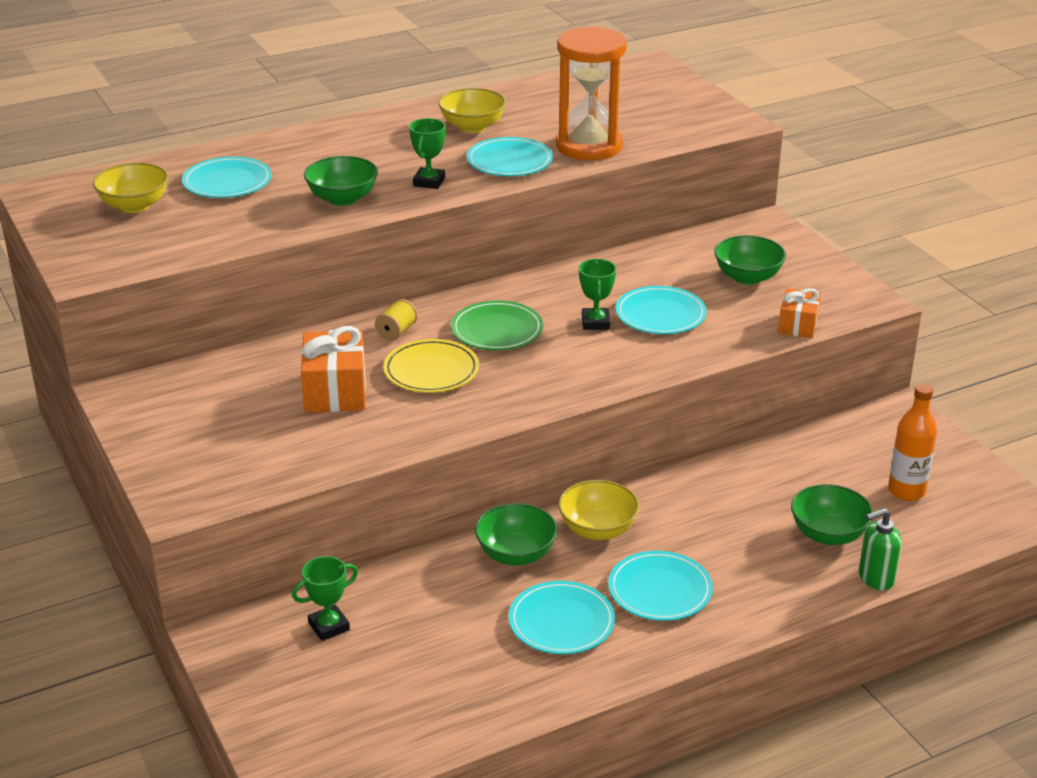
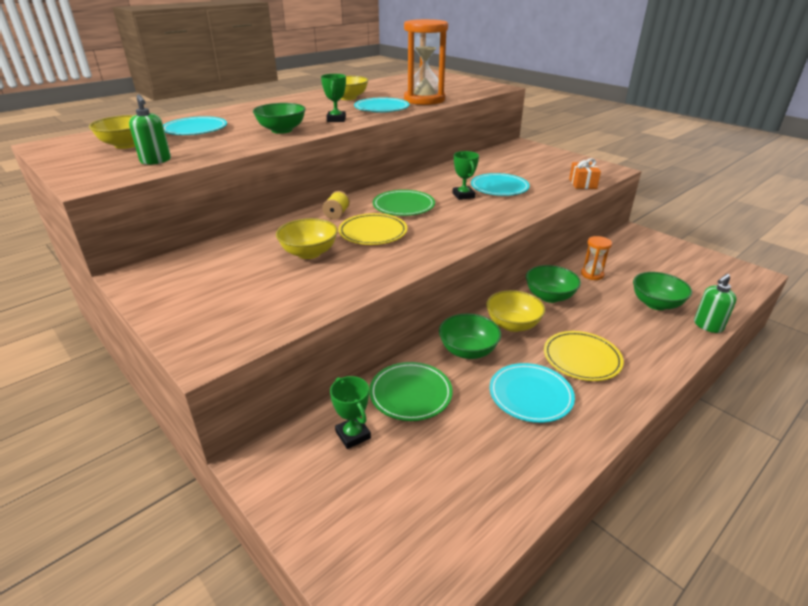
camera: 15 degrees left, 0 degrees up
green trophy [292,556,358,641] -> green trophy turned 75 degrees counterclockwise [330,376,371,449]
orange gift [301,326,366,413] -> yellow bowl [276,218,338,259]
turquoise plate [608,551,713,621] -> yellow plate [544,331,624,381]
green bowl [714,235,786,285] -> green bowl moved to [526,265,581,303]
orange bottle [888,384,937,501] -> none
none -> green soap dispenser [129,94,171,165]
none -> green plate [369,362,453,421]
none -> orange hourglass [581,236,612,280]

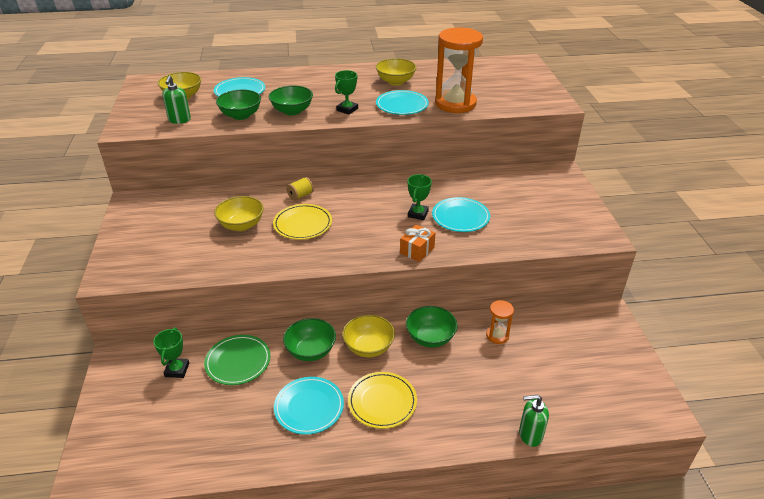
camera: 35 degrees right, 5 degrees up
green plate [373,190,435,216] -> none
orange gift [569,158,601,189] -> orange gift moved to [400,224,435,262]
green bowl [633,272,692,310] -> green bowl moved to [216,90,261,120]

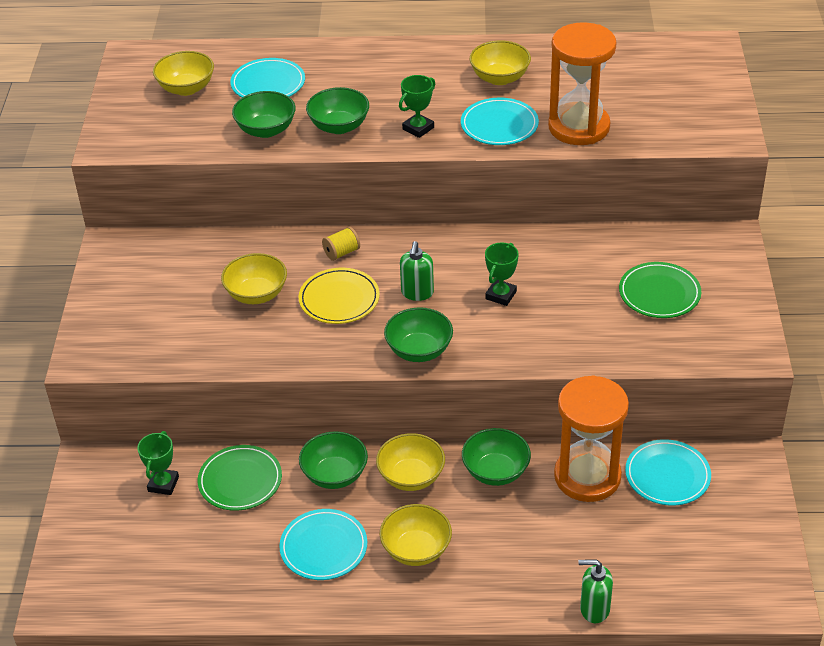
camera: 10 degrees right, 5 degrees up
green soap dispenser [162,76,191,124] -> green soap dispenser moved to [400,241,434,301]
yellow plate [348,372,417,429] -> yellow bowl [380,504,452,566]
orange gift [400,224,435,262] -> none
turquoise plate [432,197,490,232] -> turquoise plate moved to [625,439,711,505]
orange hourglass [486,300,514,344] -> orange hourglass [554,375,629,502], size x2.14
none -> green bowl [384,307,453,362]
none -> green plate [619,262,701,318]

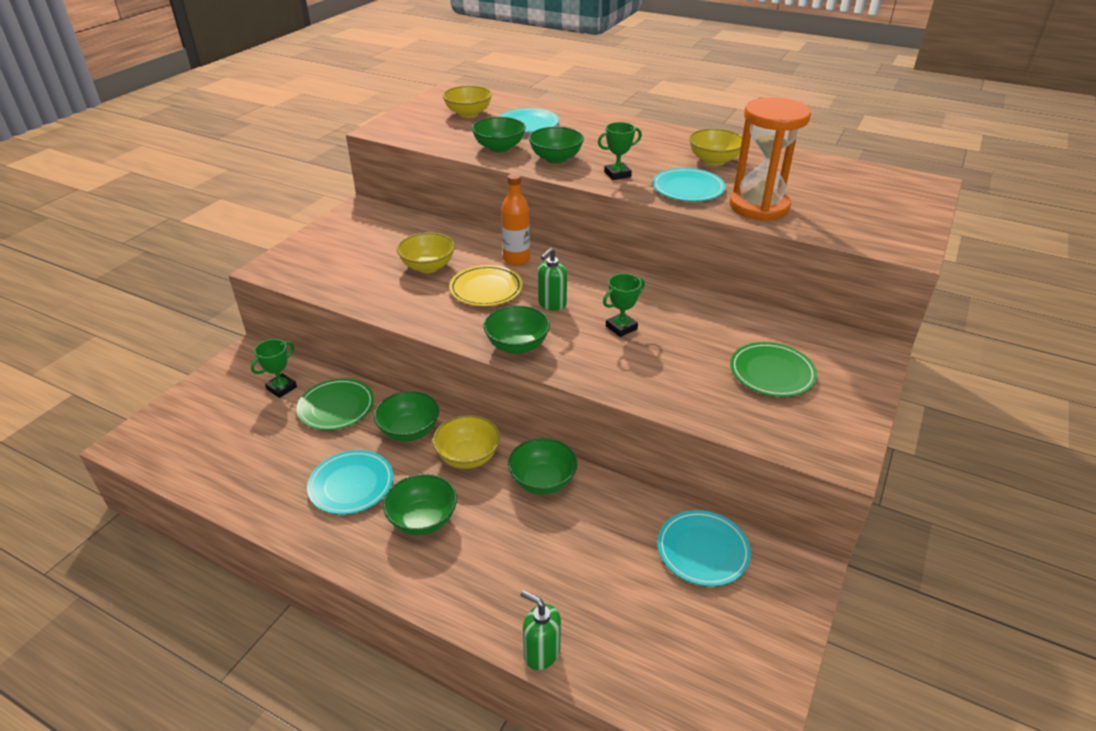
camera: 25 degrees right, 5 degrees down
yellow spool [322,227,360,261] -> orange bottle [501,174,530,266]
yellow bowl [380,504,452,566] -> green bowl [383,474,457,536]
orange hourglass [554,375,629,502] -> none

